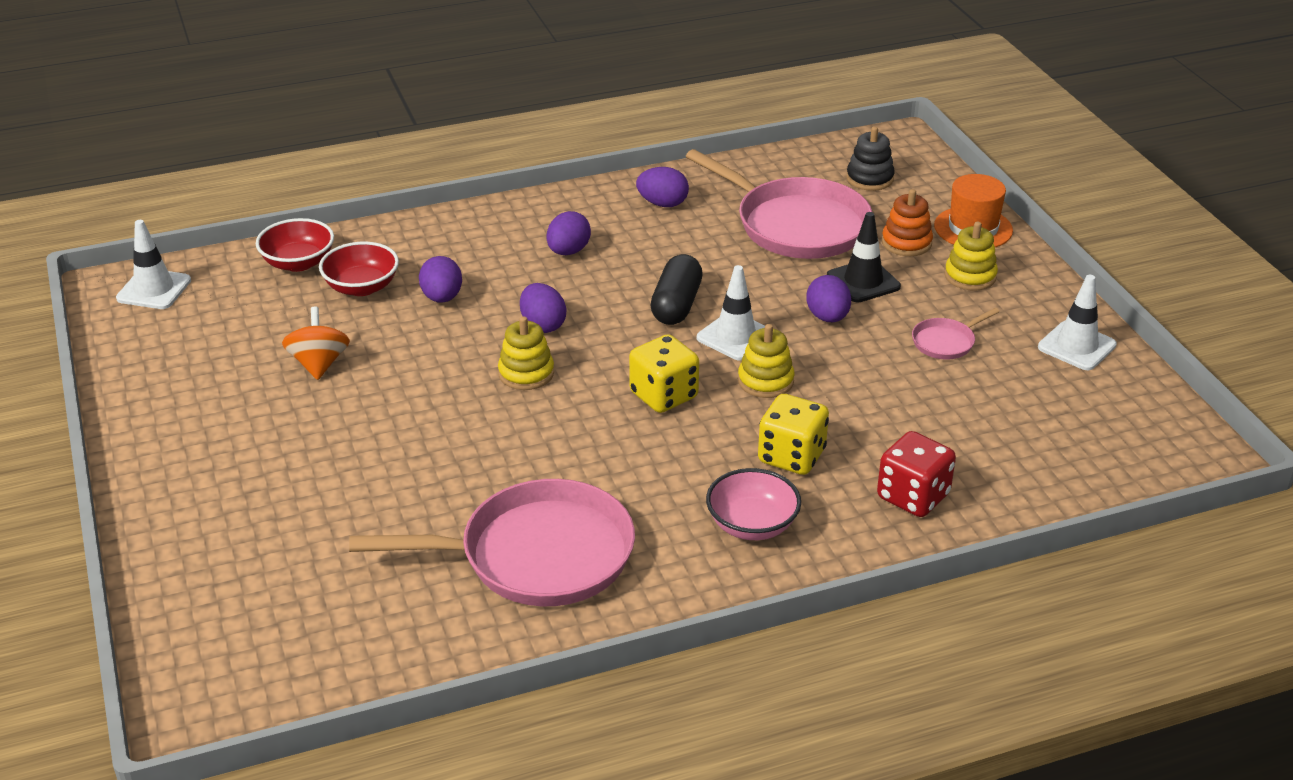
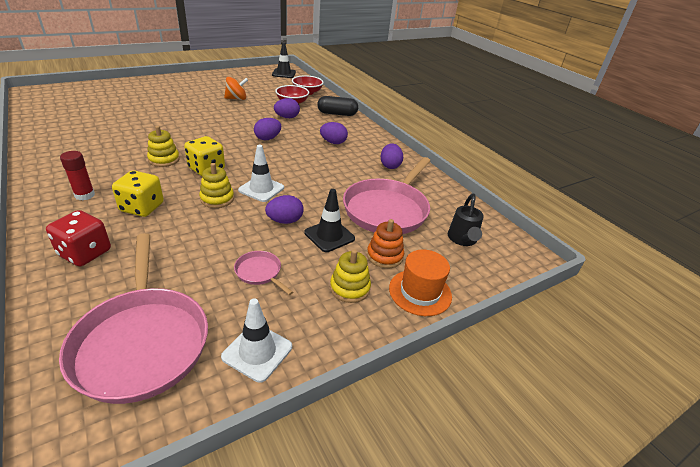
camera: 75 degrees right, 0 degrees up
white traffic cone [116,220,191,309] -> black traffic cone [272,42,296,78]
pink pan [349,479,635,606] -> pink pan moved to [59,233,208,404]
yellow stacking toy [498,316,554,390] -> yellow stacking toy moved to [147,126,180,167]
black capsule [650,254,703,325] -> black capsule moved to [317,96,358,116]
pink bowl [706,468,801,540] -> red glue stick [60,151,95,200]
black stacking toy [846,127,895,191] -> black watering can [448,194,484,246]

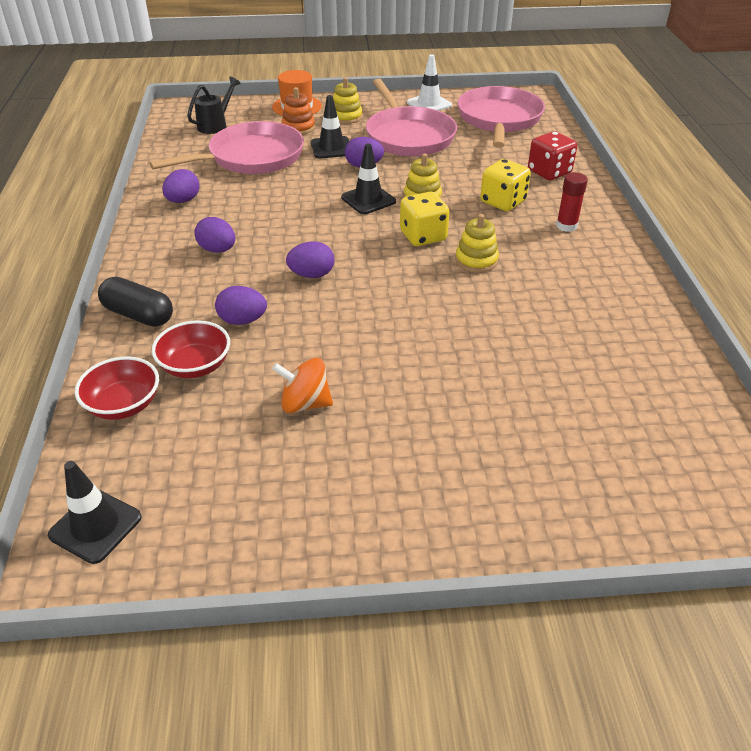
camera: 150 degrees left, 5 degrees up
pink pan [234,251,293,295] -> pink pan [366,79,457,156], size x2.33
white traffic cone [238,145,284,202] -> black traffic cone [341,143,396,214]

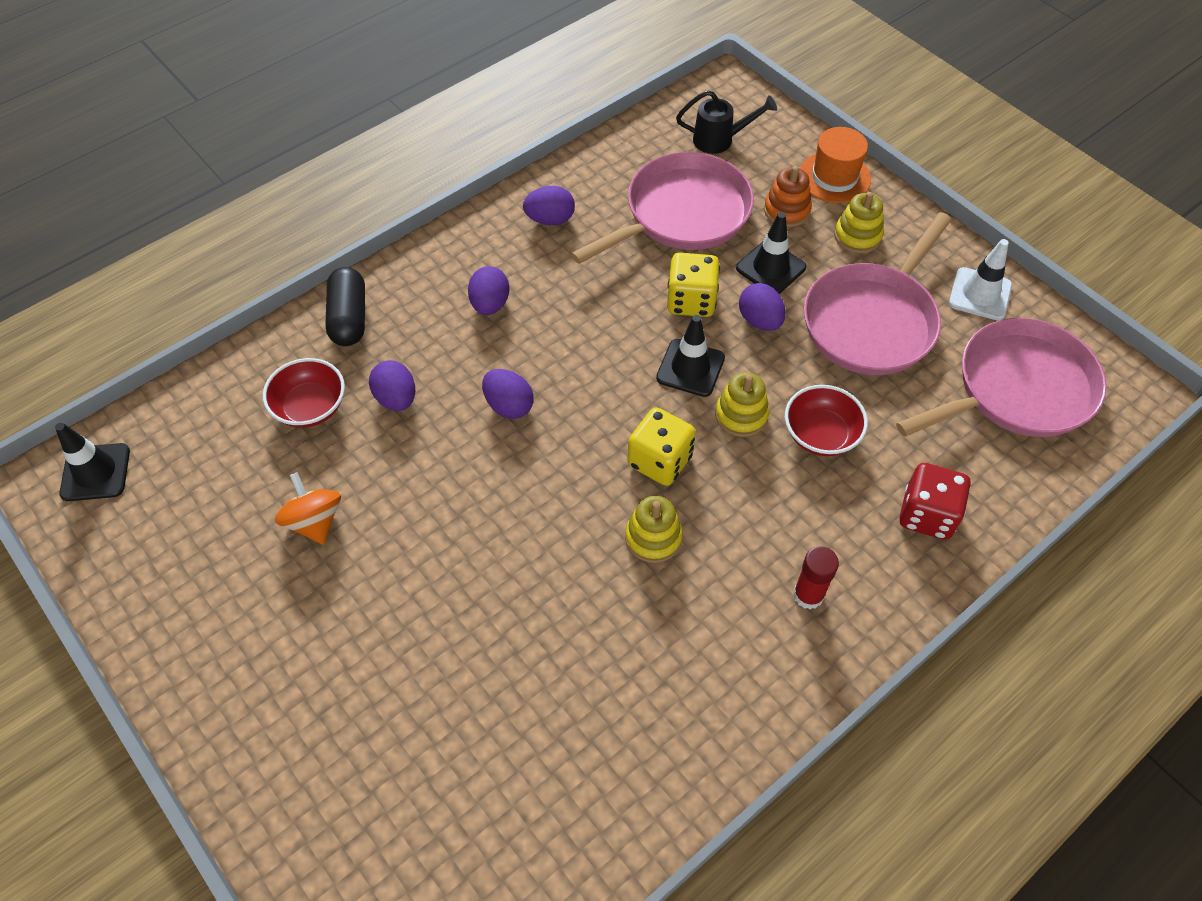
camera: 55 degrees right, 15 degrees up
red bowl [75,357,159,420] -> red bowl moved to [785,385,868,456]
pink pan [149,121,304,174] -> pink pan turned 60 degrees counterclockwise [571,152,754,264]
yellow dice [480,159,531,211] -> yellow dice moved to [667,253,720,317]

